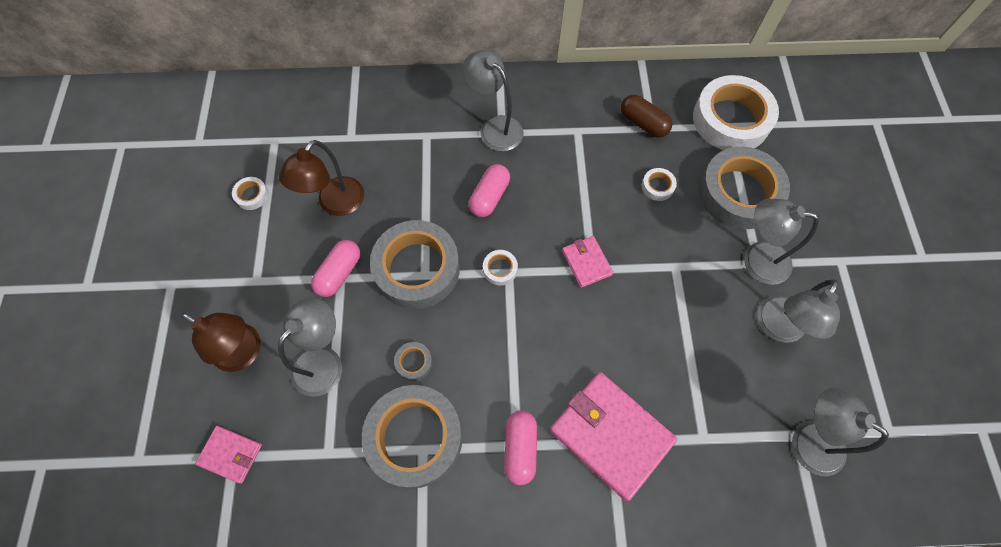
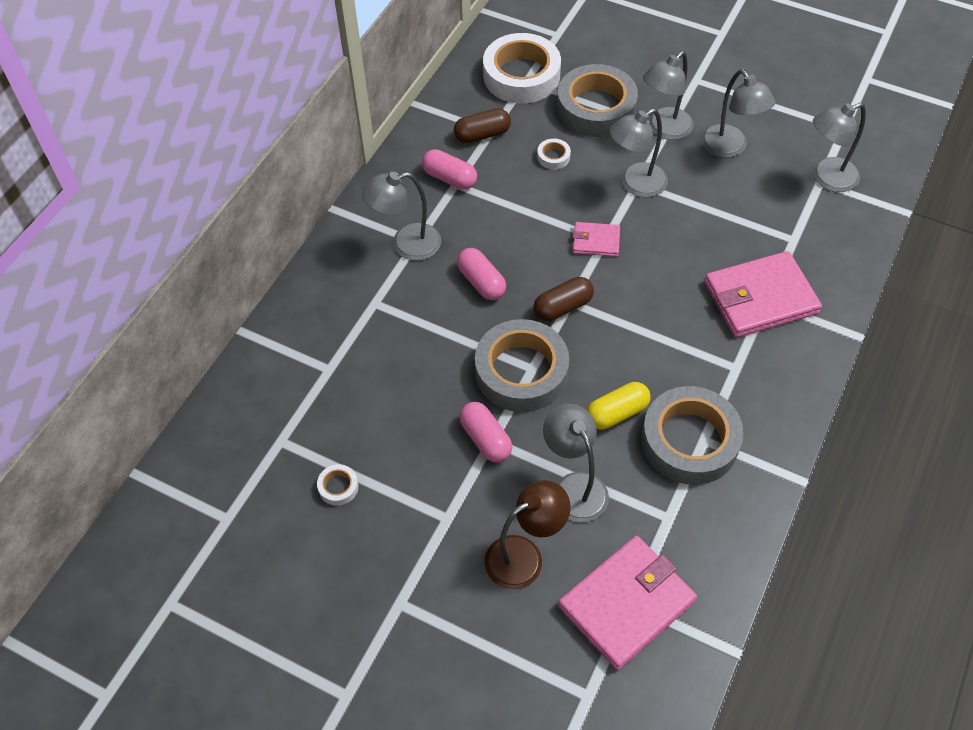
camera: 60 degrees left, 10 degrees down
pink wallet [195,426,262,484] -> pink wallet [558,536,697,670], size x1.98
brown lamp [279,140,364,216] -> none
grey tape [394,342,433,381] -> yellow capsule [587,382,651,430]
white tape [483,250,518,285] -> brown capsule [534,277,594,321]
pink capsule [504,411,537,485] -> pink capsule moved to [422,149,477,190]
none -> grey lamp [609,109,668,197]

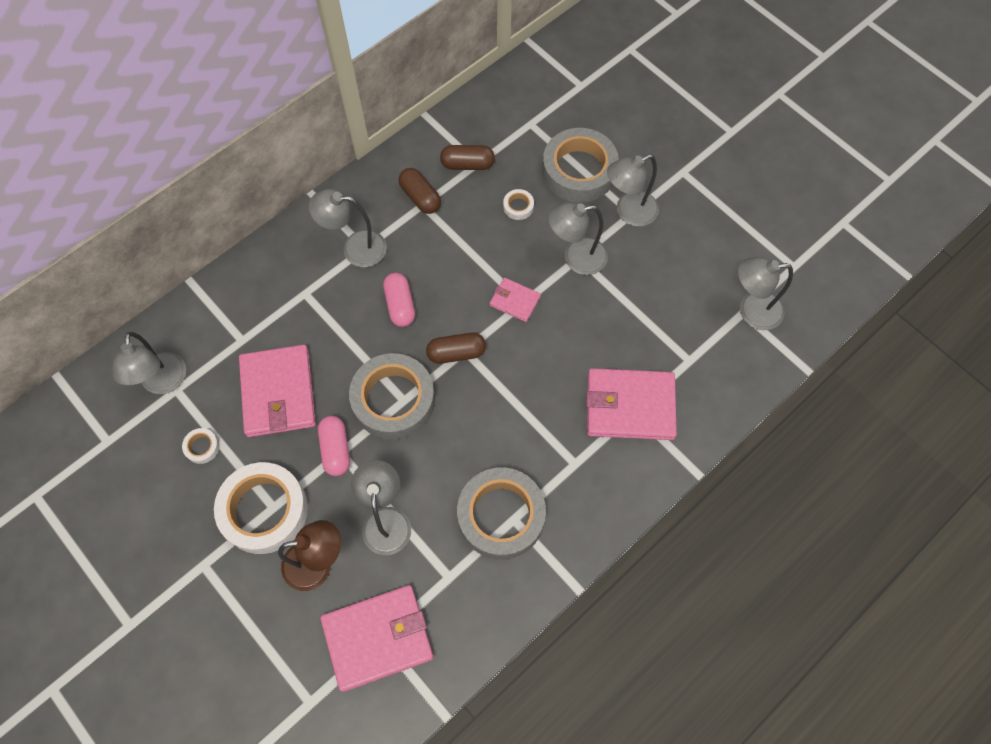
camera: 20 degrees right, 10 degrees up
pink capsule [422,149,477,190] -> brown capsule [399,168,441,214]
white tape [483,33,561,103] -> white tape moved to [214,462,308,554]
yellow capsule [587,382,651,430] -> none
grey lamp [701,69,775,158] -> grey lamp moved to [112,332,186,394]
none -> pink wallet [239,345,316,437]

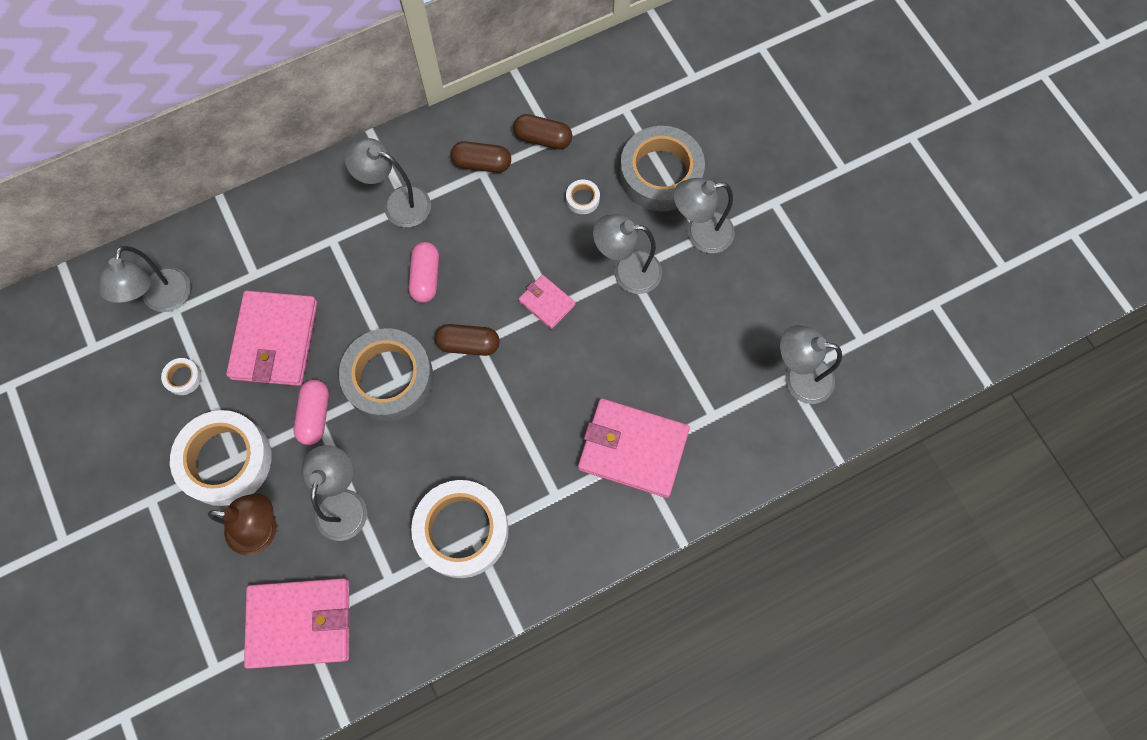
camera: 15 degrees right, 5 degrees up
brown capsule [399,168,441,214] -> brown capsule turned 60 degrees counterclockwise [451,141,511,173]
grey tape [457,467,546,560] -> white tape [411,480,509,578]

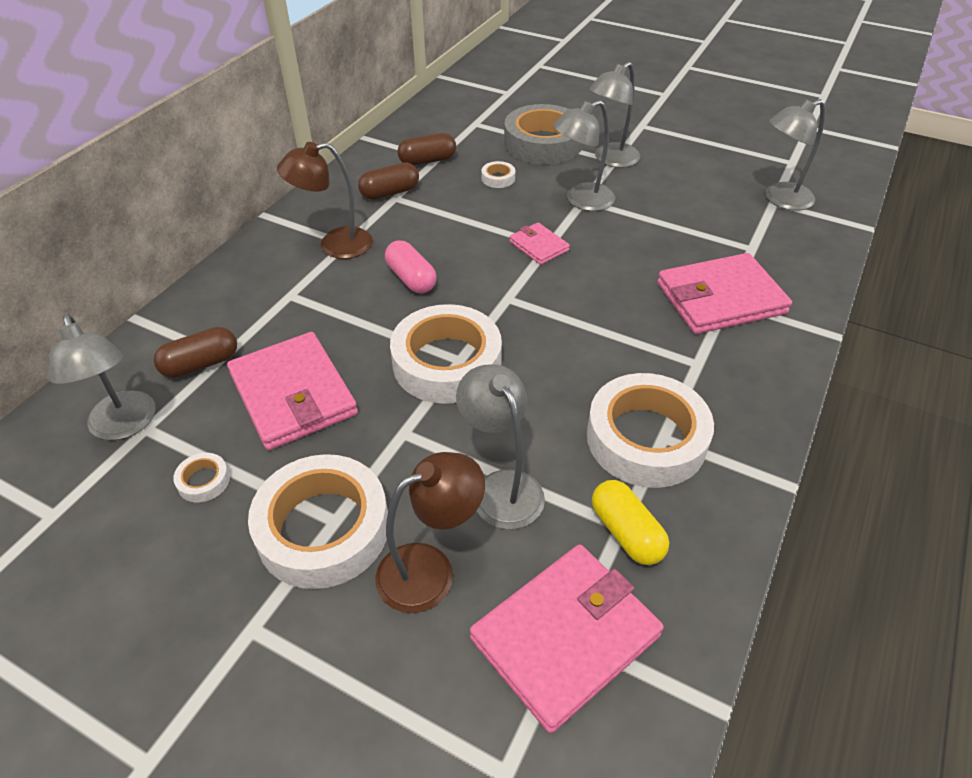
camera: 35 degrees left, 25 degrees down
pink capsule [294,380,329,445] -> none
grey tape [339,328,433,421] -> white tape [390,304,502,404]
grey lamp [345,138,431,227] -> brown lamp [277,142,373,259]
brown capsule [435,324,500,356] -> brown capsule moved to [154,327,237,378]
pink wallet [518,275,576,329] -> pink wallet turned 45 degrees clockwise [509,222,570,265]
none -> yellow capsule [592,480,669,565]

